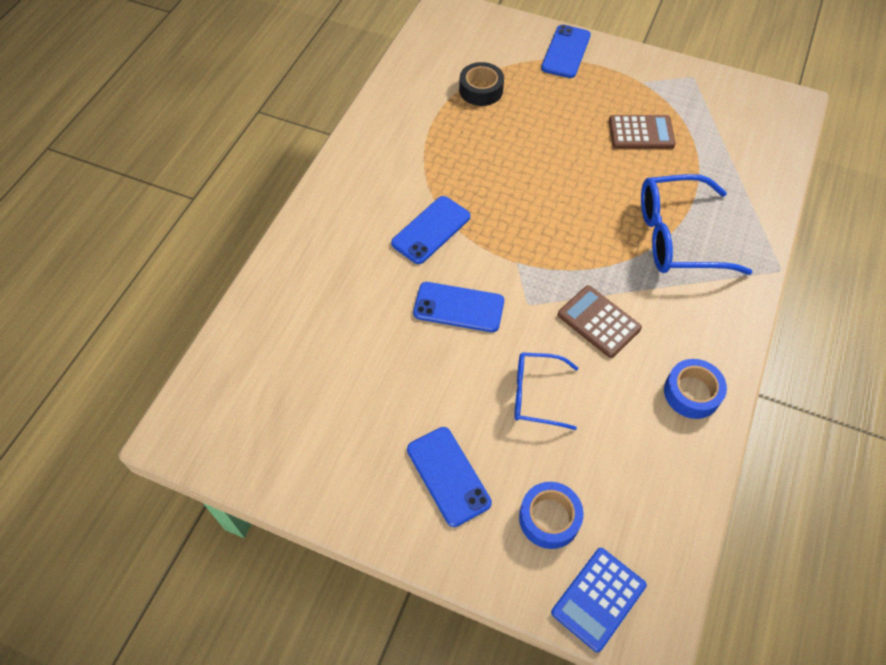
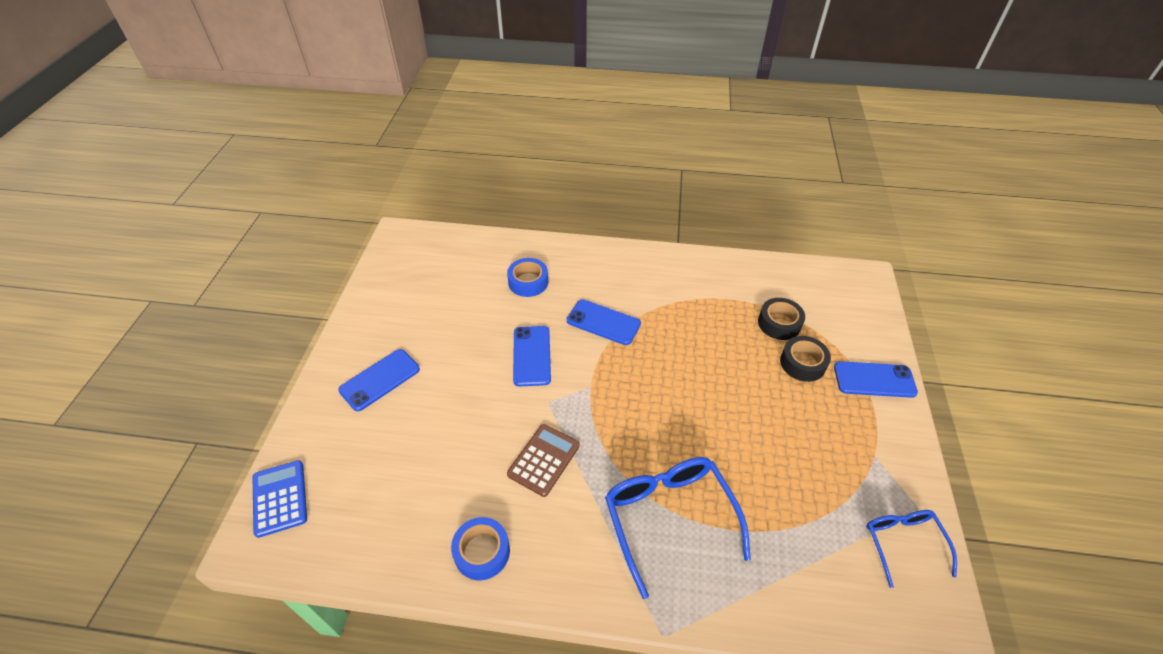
camera: 75 degrees right, 10 degrees down
blue glasses [515,352,578,430] -> blue glasses moved to [866,510,957,588]
blue tape [519,482,584,549] -> blue tape moved to [507,258,548,297]
blue calculator [551,548,647,652] -> blue calculator turned 45 degrees clockwise [253,460,307,538]
brown calculator [609,115,676,149] -> none
none -> black tape [780,336,831,382]

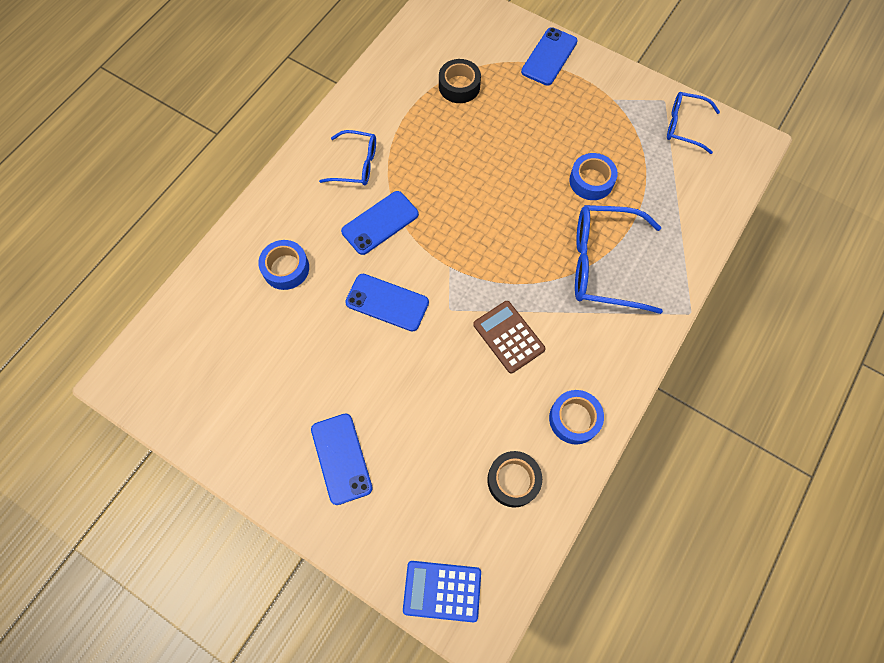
camera: 65 degrees left, 20 degrees up
black tape [780,336,831,382] -> black tape moved to [487,451,542,508]
none -> blue glasses [319,130,376,186]
none -> blue tape [569,153,618,200]

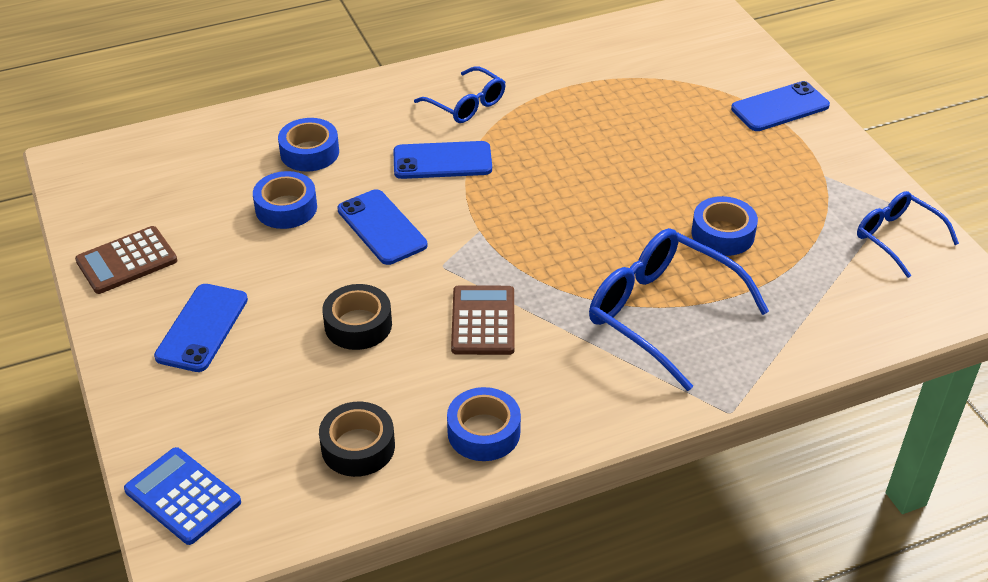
camera: 35 degrees right, 25 degrees down
black tape [439,59,481,103] -> black tape moved to [322,284,392,350]
none -> brown calculator [75,226,177,294]
none -> blue tape [253,171,317,229]

